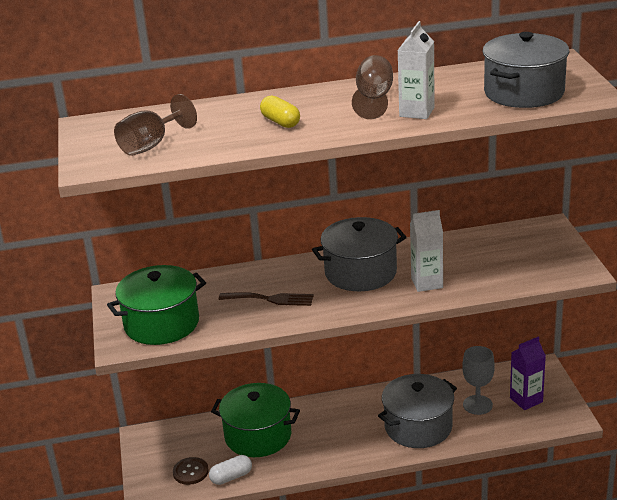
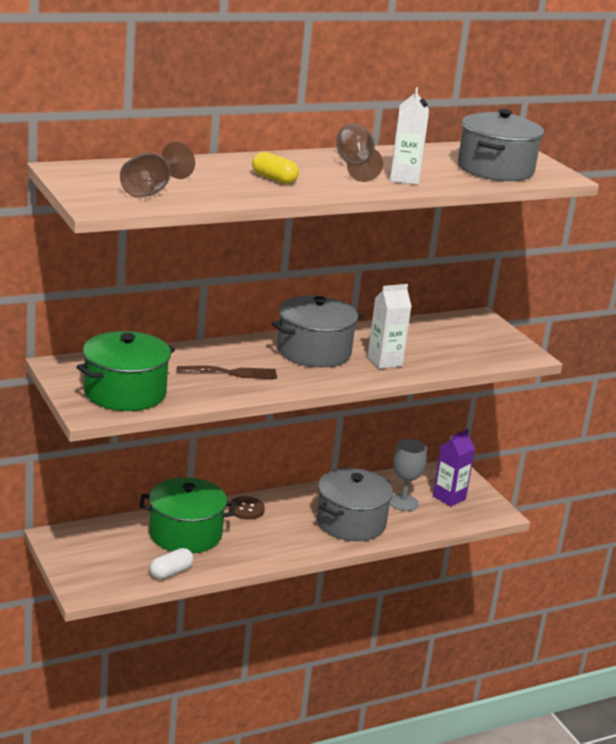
camera: 20 degrees left, 5 degrees down
brown button [173,457,209,485] -> brown button moved to [229,497,265,520]

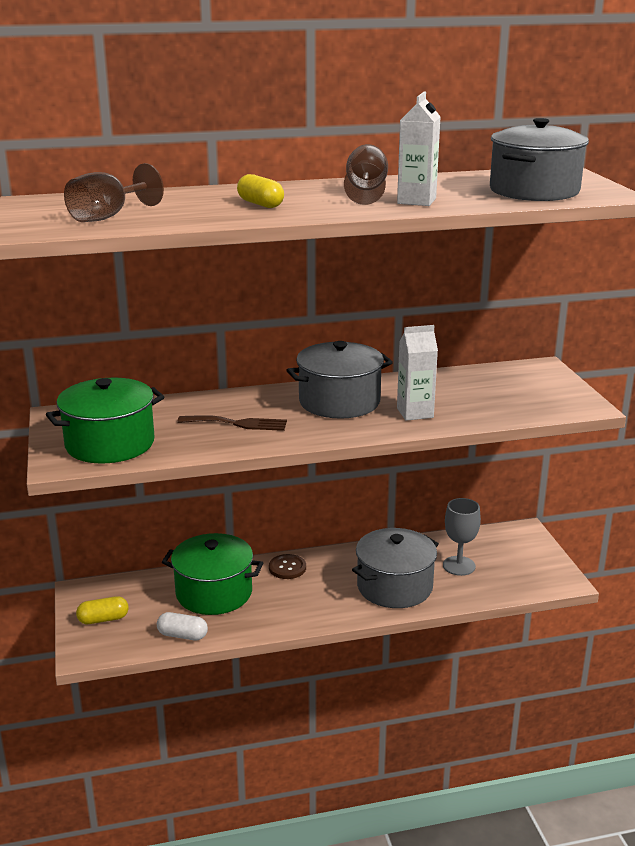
camera: 15 degrees right, 0 degrees up
white capsule [150,548,194,579] -> white capsule turned 45 degrees clockwise [157,612,208,640]
purple carton [433,429,475,507] -> none
none -> yellow capsule [76,596,129,624]

